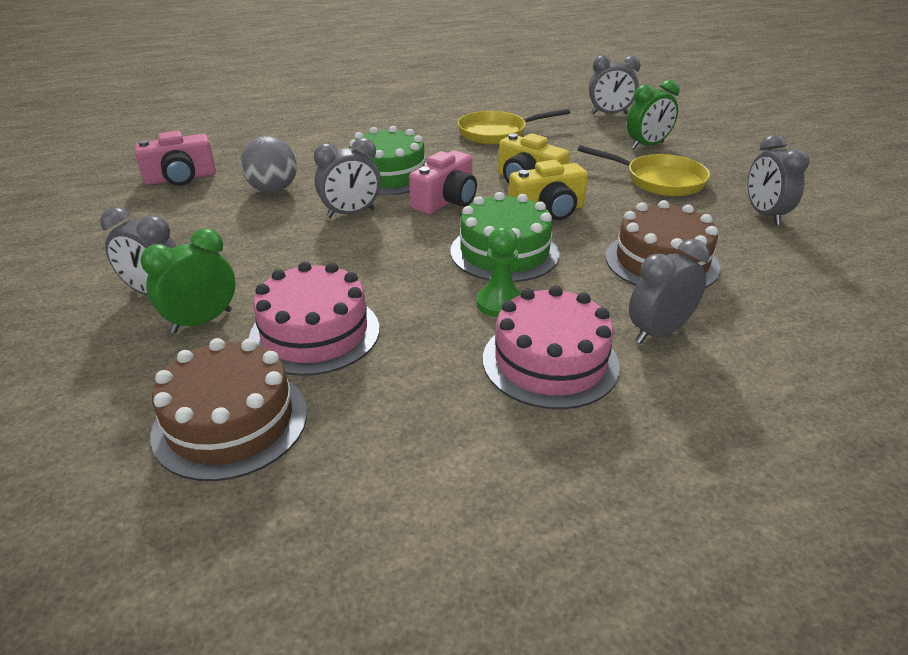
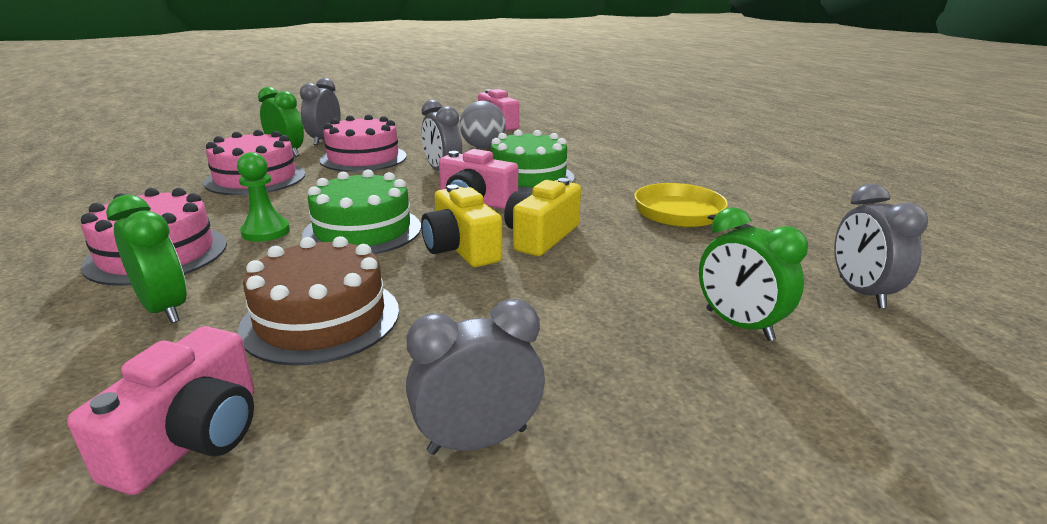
camera: 80 degrees right, 10 degrees down
brown cake [150,338,307,481] -> none
yellow pan [578,145,710,196] -> none
grey clock [629,239,709,344] -> green clock [106,195,187,323]
none -> pink camera [67,326,254,495]
none -> pink cake [319,114,407,172]

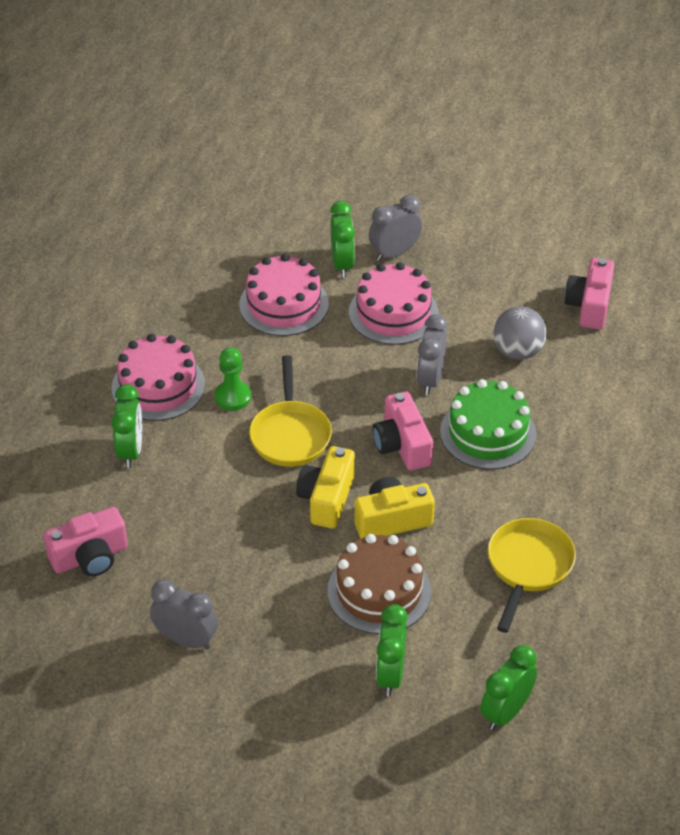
camera: 45 degrees right, 20 degrees up
brown cake [238,236,399,366] -> brown cake moved to [327,534,432,634]
green cake [302,170,421,254] -> yellow pan [249,355,332,467]
grey clock [834,184,928,308] -> green clock [480,645,537,730]

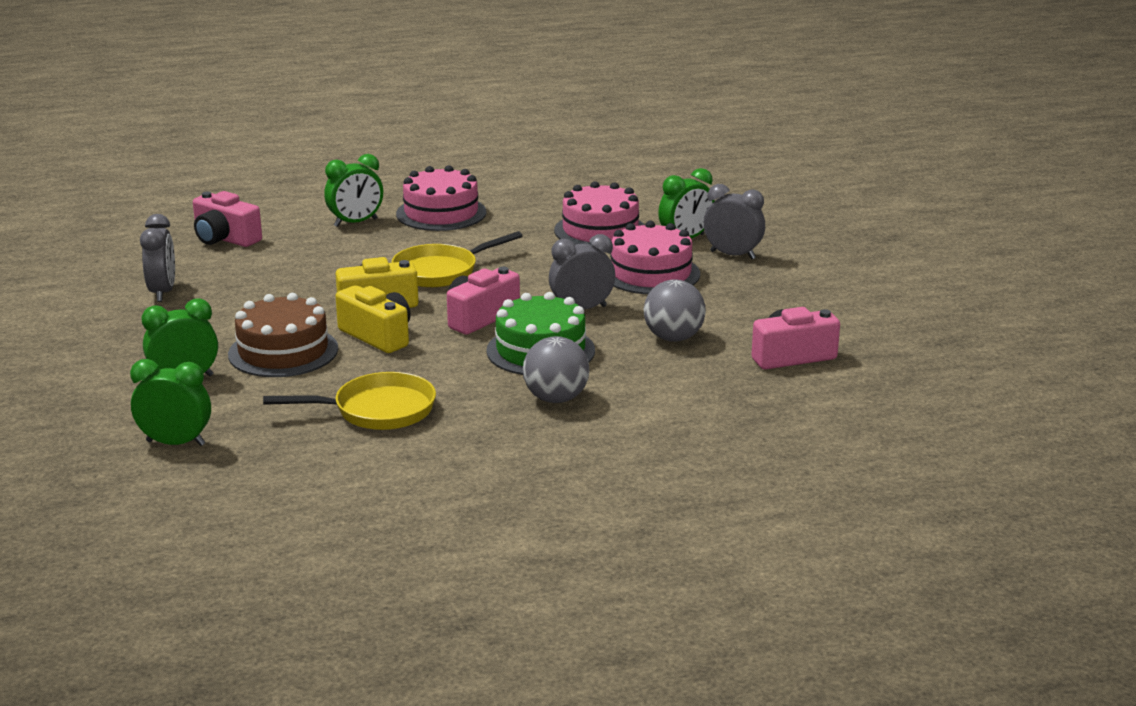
camera: 60 degrees right, 20 degrees down
green pawn [215,347,251,410] -> none
none -> grey ball [523,336,589,403]

